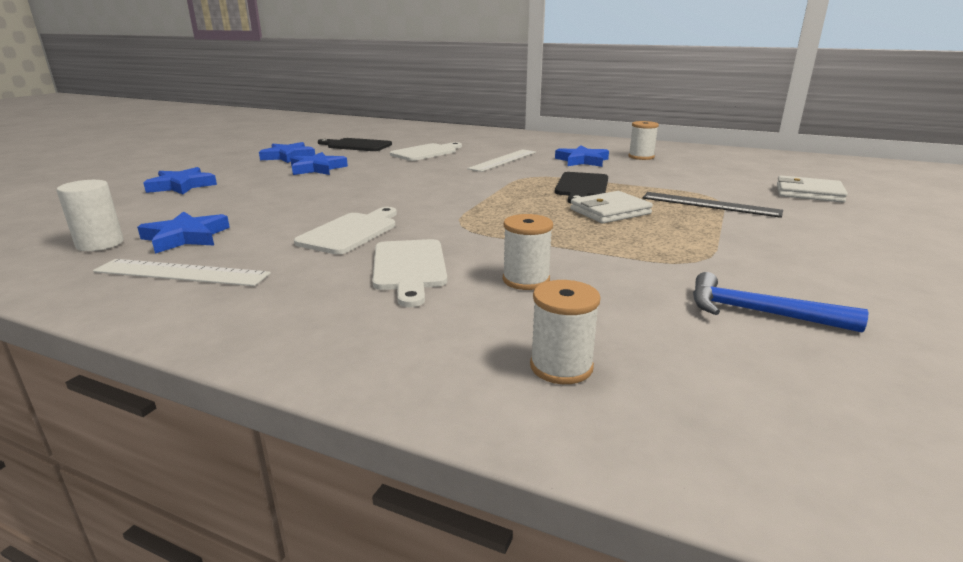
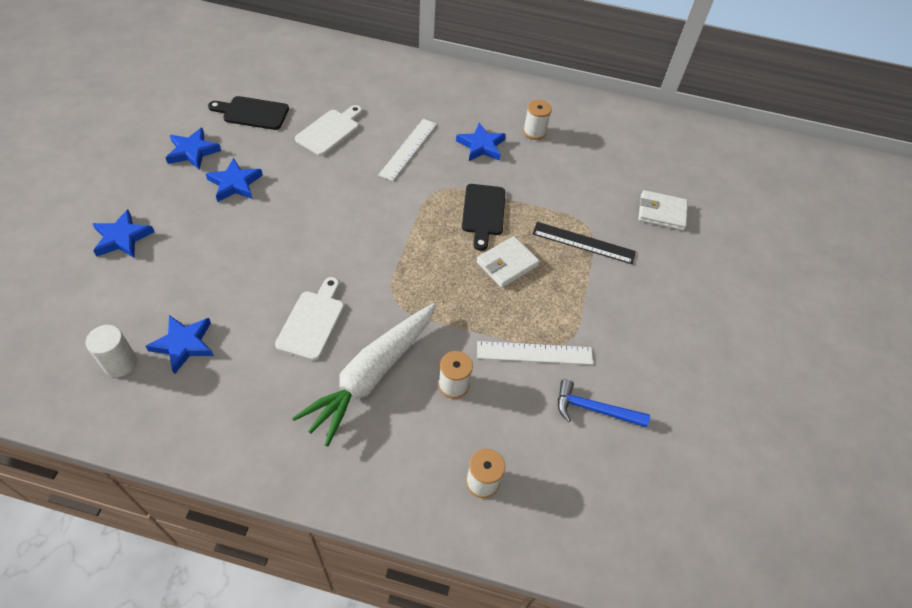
camera: 15 degrees left, 30 degrees up
white ruler [93,259,271,286] -> white ruler moved to [477,341,593,365]
white cutting board [372,239,447,307] -> white carrot [292,303,436,447]

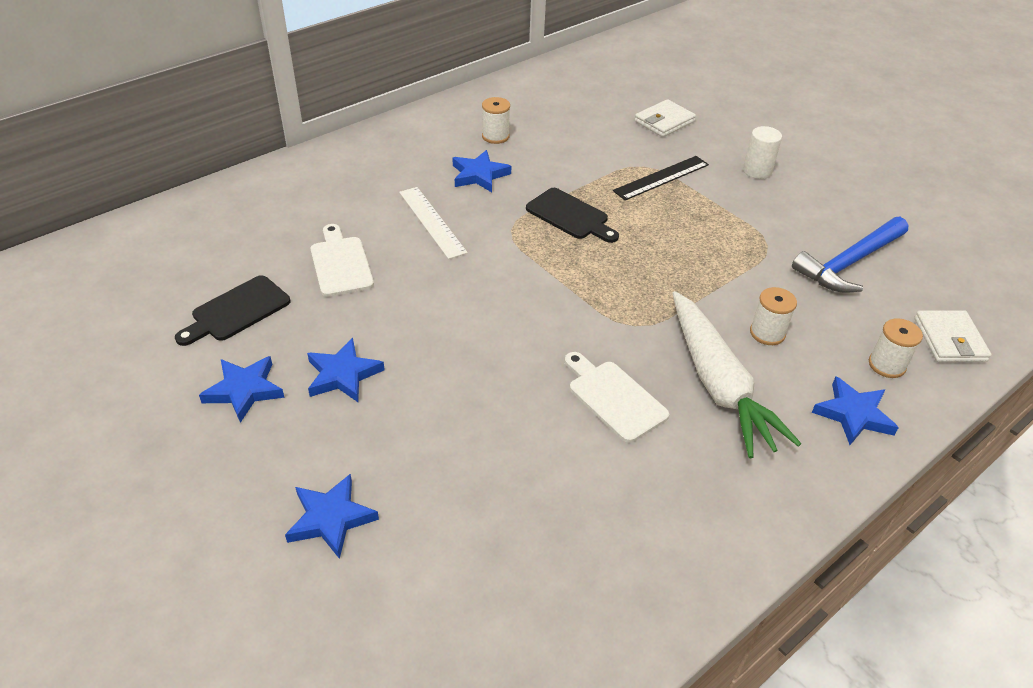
camera: 50 degrees left, 10 degrees down
white cylinder [86,325,137,377] -> white cylinder moved to [743,126,782,179]
blue star [146,315,214,374] -> blue star moved to [812,376,899,445]
white wallet [476,236,540,288] -> white wallet moved to [914,311,992,362]
white ruler [477,341,593,365] -> none
blue hammer [558,379,650,427] -> blue hammer [792,217,908,293], size x1.50

